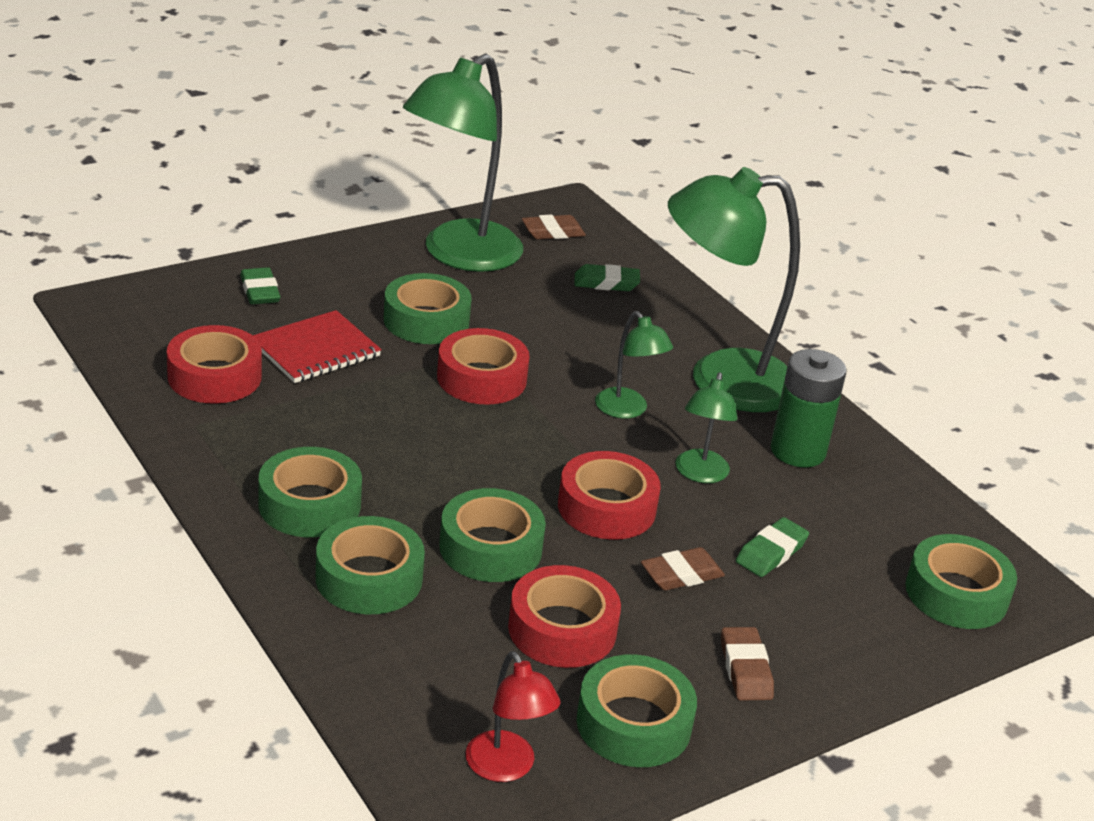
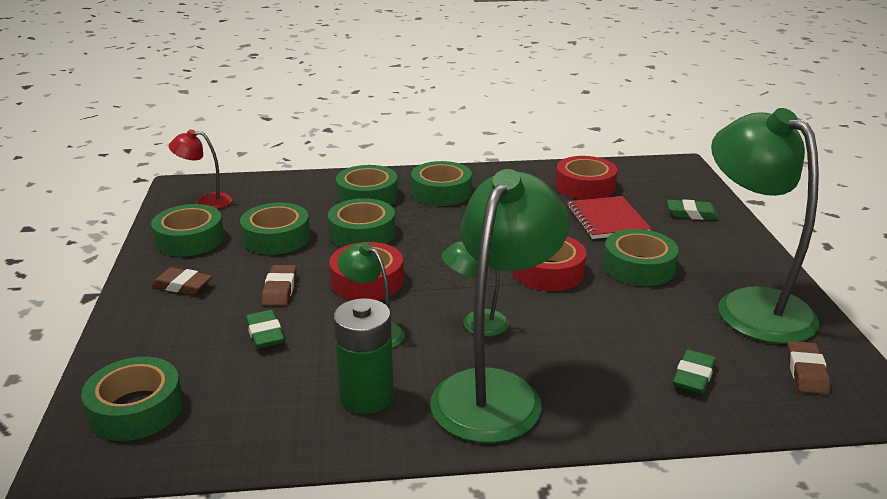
camera: 120 degrees right, 5 degrees down
red tape [508,565,621,668] -> green tape [240,202,310,255]

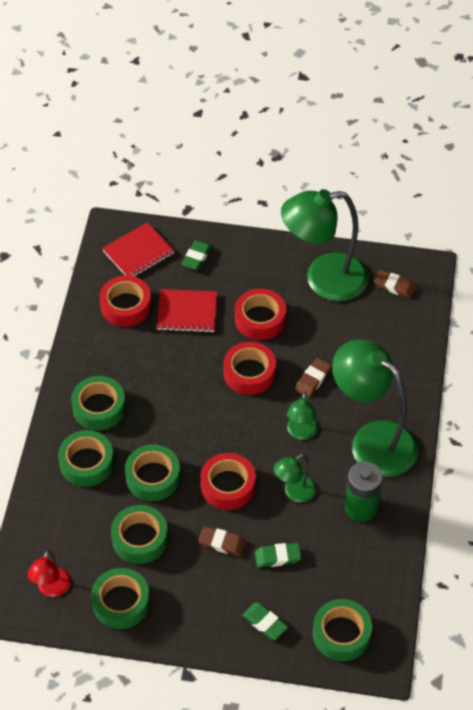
camera: 75 degrees left, 25 degrees up
brown eraser [151,267,212,295] -> brown eraser moved to [295,358,331,398]
green tape [603,229,679,286] -> red tape [235,288,286,340]
green eraser [673,350,716,394] -> green eraser moved to [242,603,288,640]
none -> red notebook [102,222,174,276]

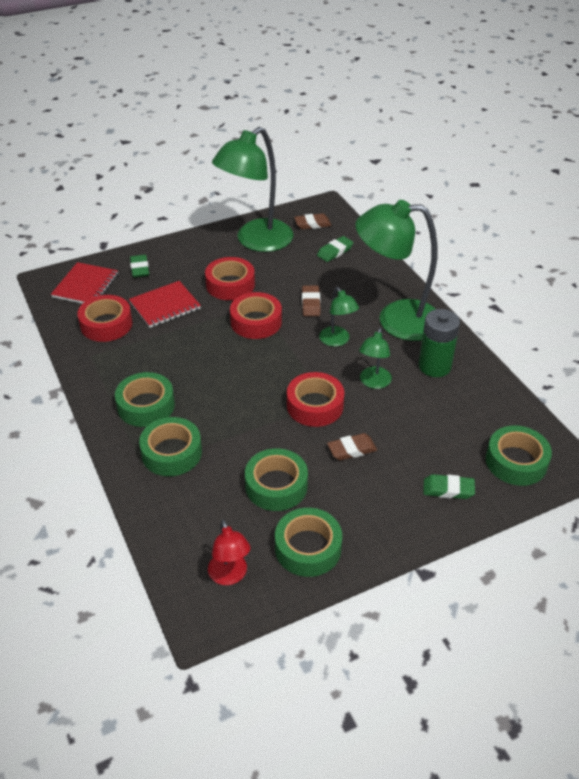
camera: 35 degrees left, 10 degrees down
green tape [125,444,180,501] -> none
green eraser [255,543,302,568] -> green eraser moved to [317,236,353,262]

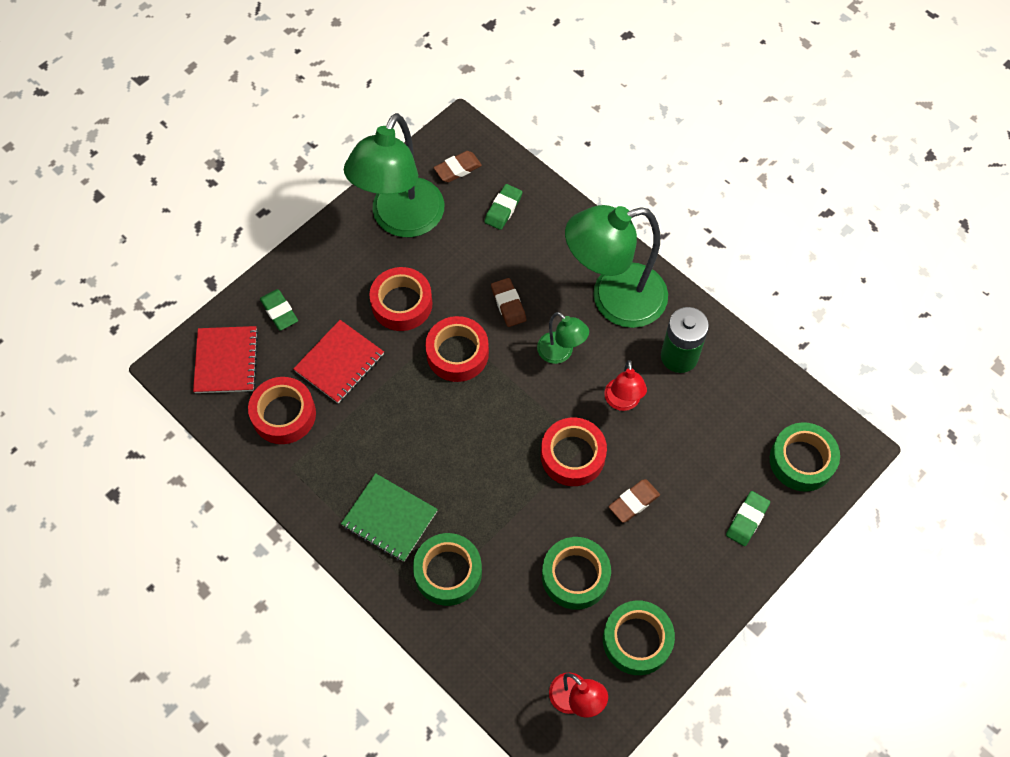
camera: 20 degrees left, 20 degrees up
green tape [115,372,175,427] -> green notebook [341,473,438,562]
green lamp [359,328,392,389] -> red lamp [604,360,647,411]
green eraser [423,474,475,499] -> green eraser turned 45 degrees counterclockwise [726,491,770,546]

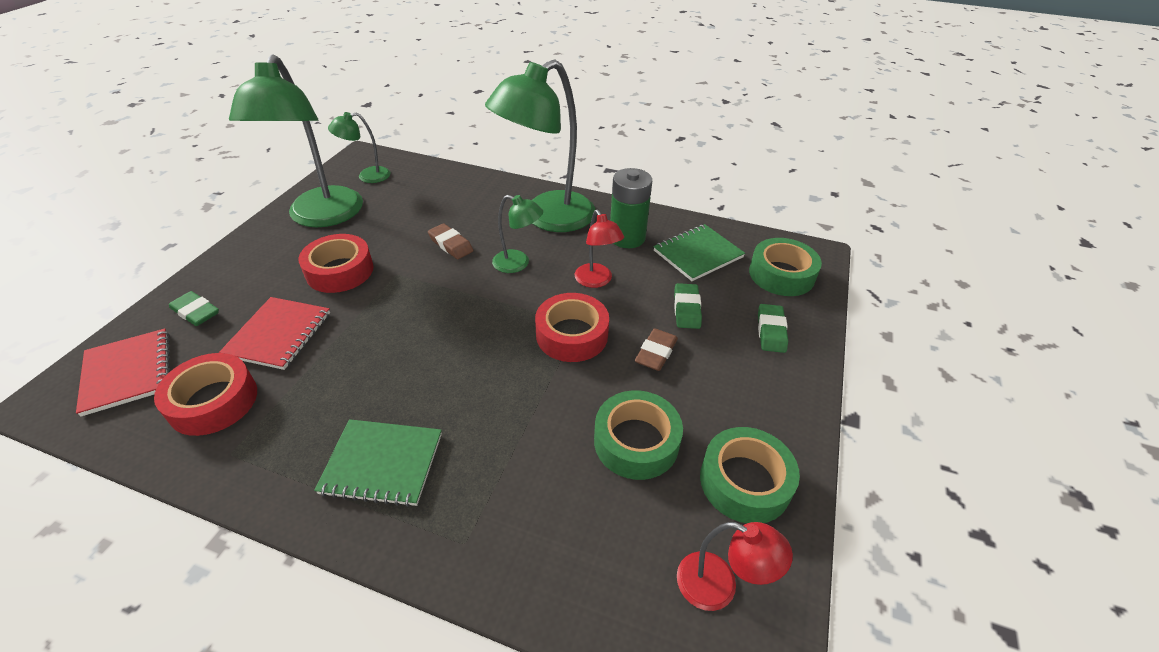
camera: 25 degrees left, 20 degrees down
green tape [413,533,482,606] -> none
red tape [425,316,489,382] -> none
brown eraser [434,151,482,182] -> green lamp [328,112,390,183]
green eraser [484,184,522,230] -> green eraser moved to [674,283,702,329]
none -> green notebook [653,224,745,281]

